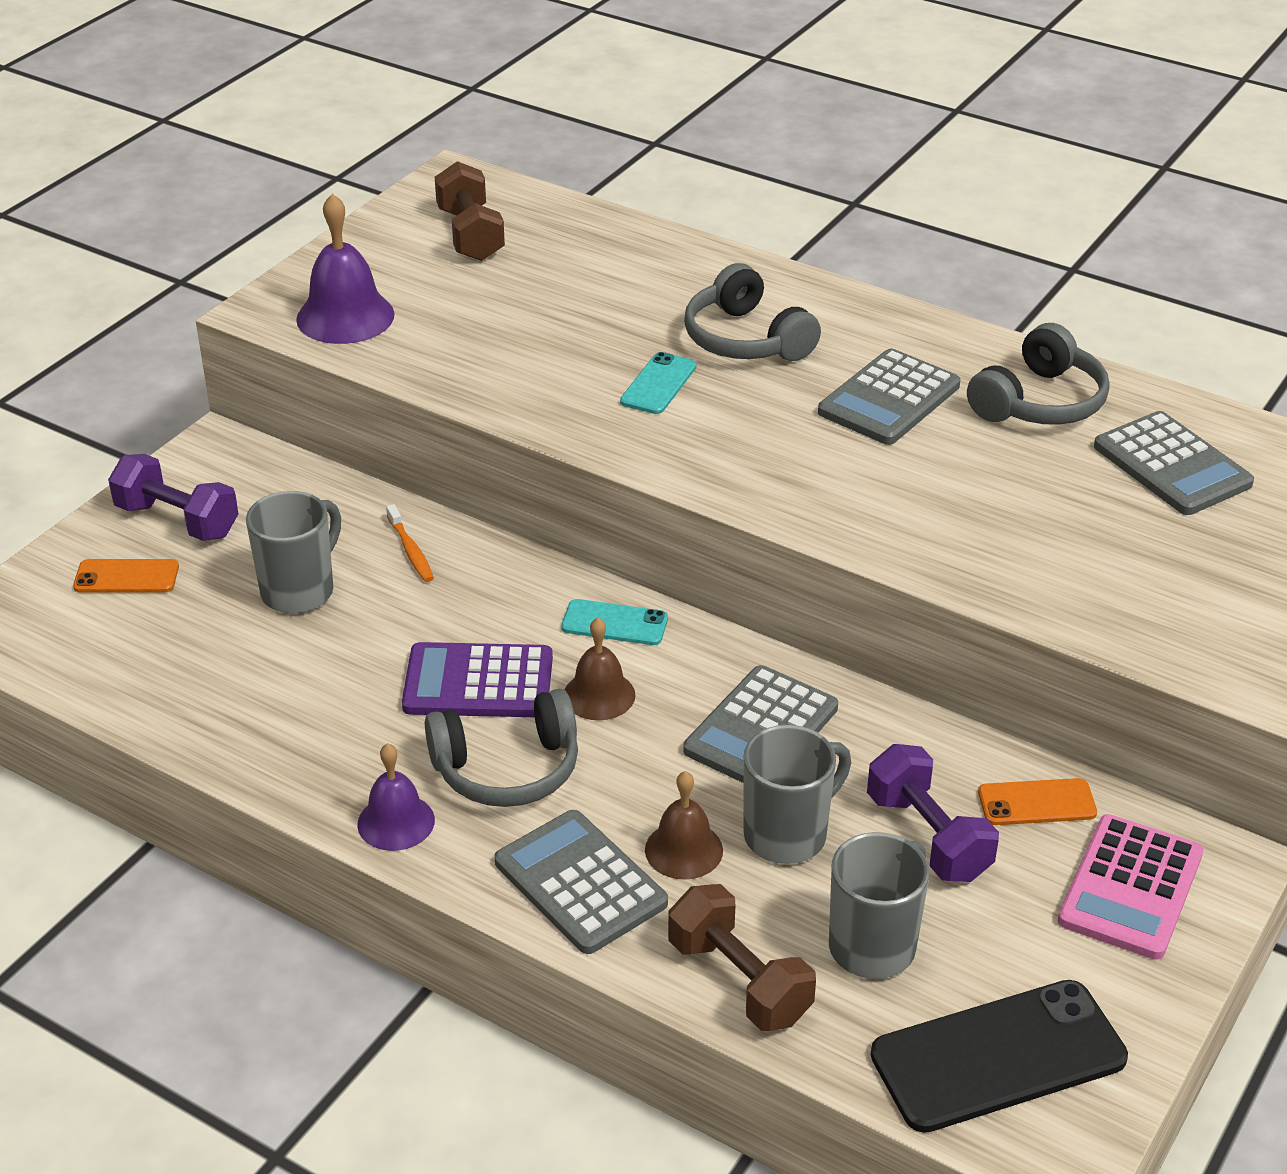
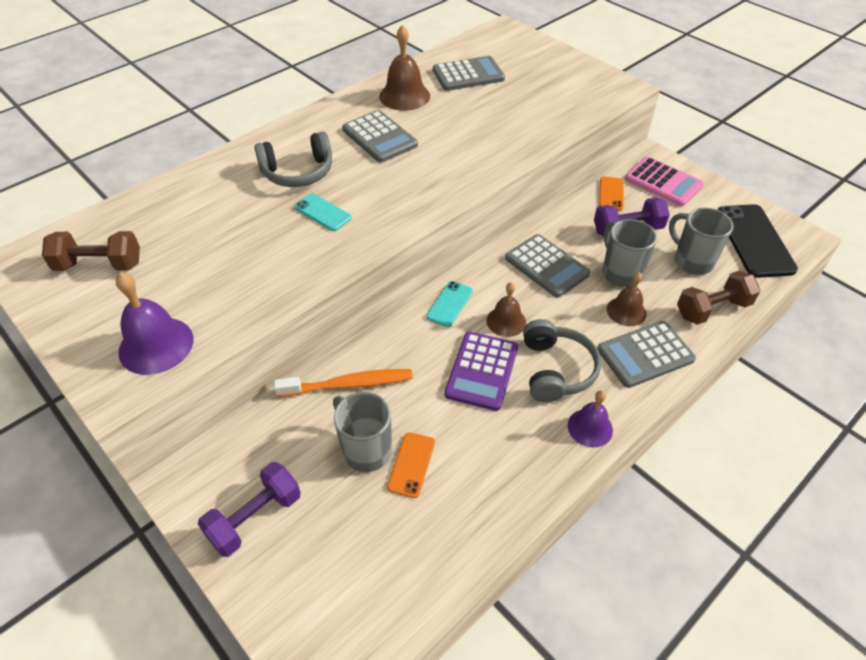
camera: 75 degrees left, 10 degrees up
orange phone [73,559,179,593] -> orange phone moved to [387,432,435,498]
orange toothbrush [386,504,434,582] -> orange toothbrush [274,369,413,397], size x1.83
grey headphones [967,323,1110,425] -> brown bell [379,25,430,111]

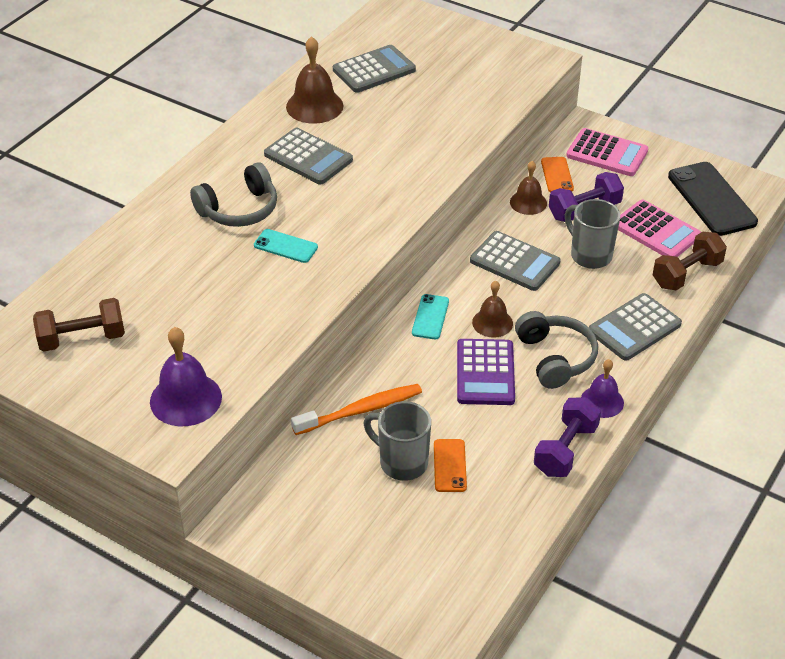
camera: 15 degrees left, 5 degrees down
purple dumbbell [198,462,301,557] -> purple dumbbell moved to [534,397,601,477]
brown bell [607,272,646,326] -> brown bell moved to [510,161,547,215]
grey mug [669,208,734,275] -> pink calculator [618,200,701,257]

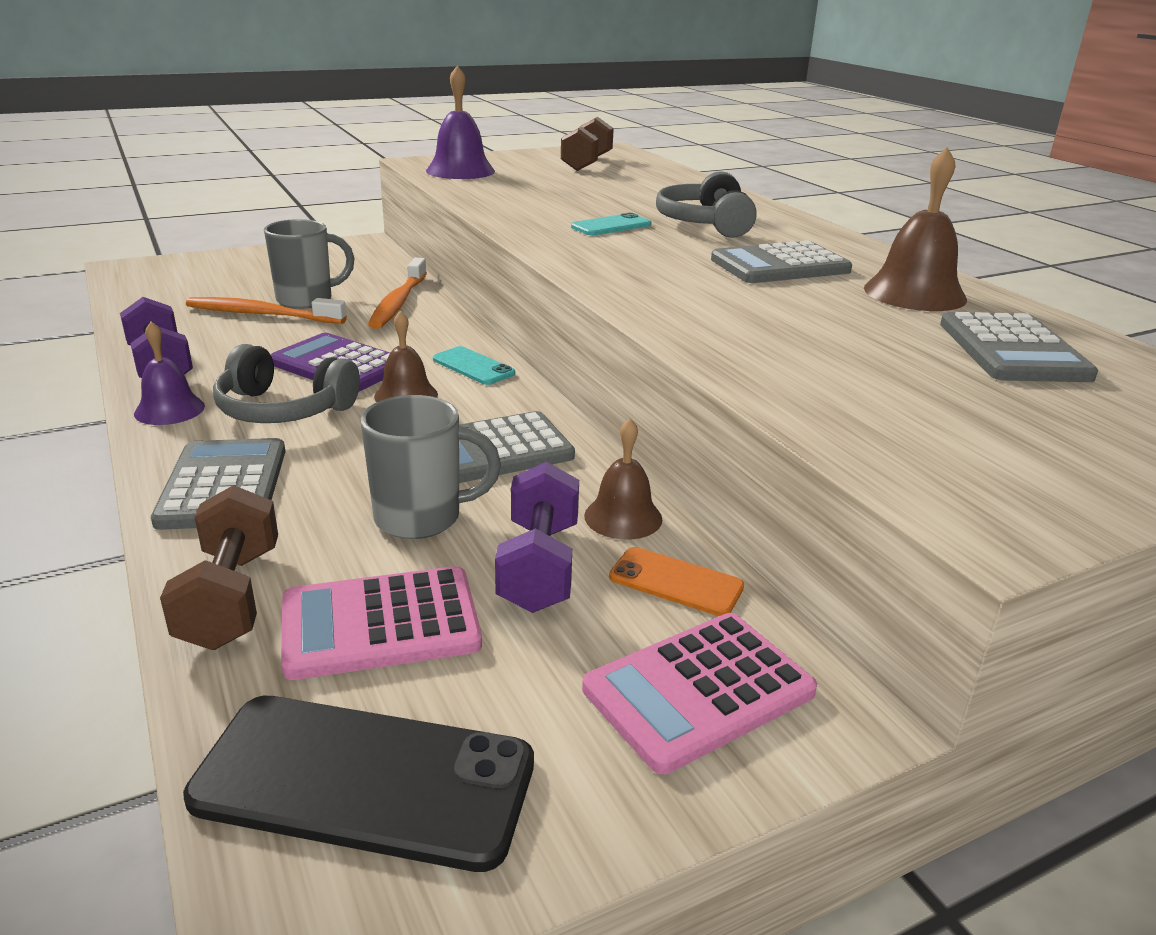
camera: 120 degrees right, 15 degrees down
orange phone [434,439,467,492] -> orange toothbrush [186,297,347,324]

